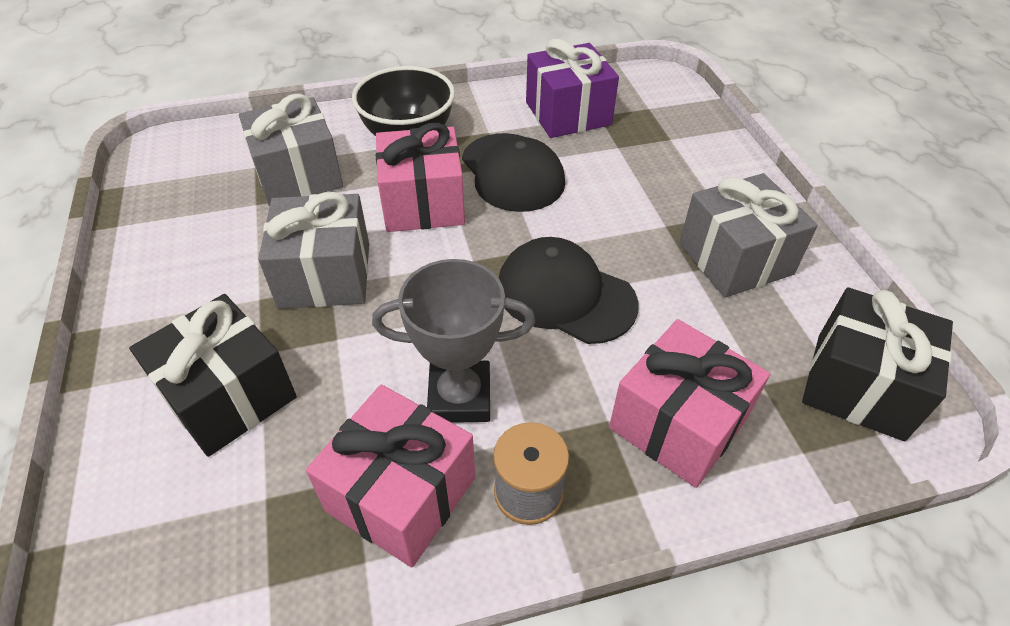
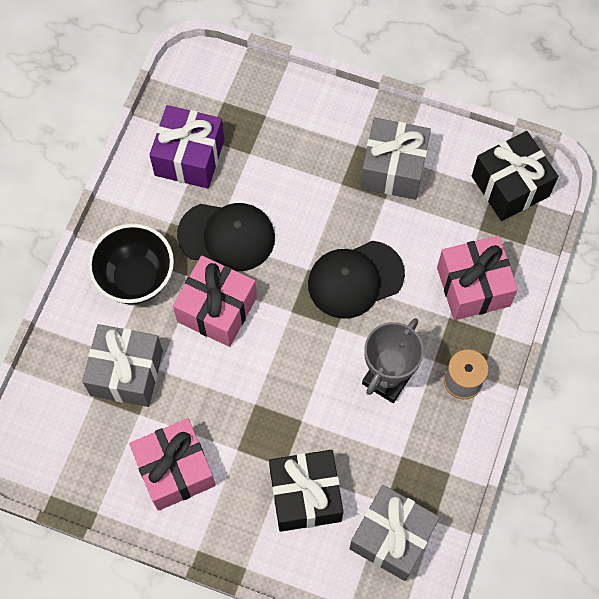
camera: 55 degrees left, 20 degrees up
grey gift [258,192,369,309] -> grey gift moved to [349,485,440,581]
pink gift [306,384,475,568] -> pink gift moved to [129,418,216,511]

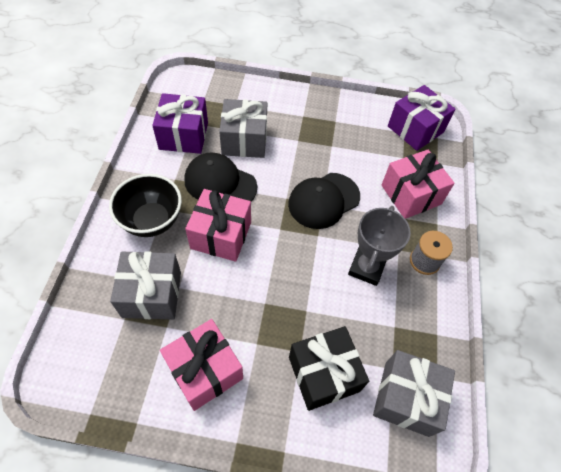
camera: 15 degrees left, 10 degrees down
black cap [177,203,275,271] -> black cap turned 150 degrees counterclockwise [184,152,257,202]
grey gift [360,118,431,200] -> grey gift moved to [219,99,267,158]
black gift [472,131,558,221] -> purple gift [388,85,456,151]

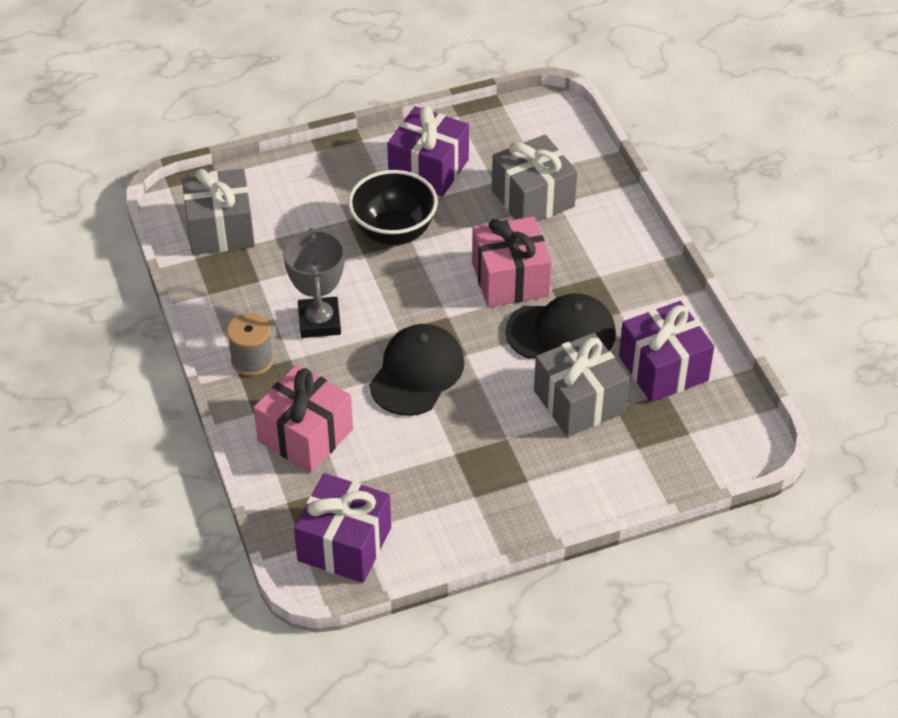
camera: 155 degrees right, 10 degrees down
black bowl [109,174,182,237] -> black bowl moved to [348,170,438,245]
pink gift [160,319,243,411] -> purple gift [387,106,469,197]
black gift [289,326,369,411] -> none

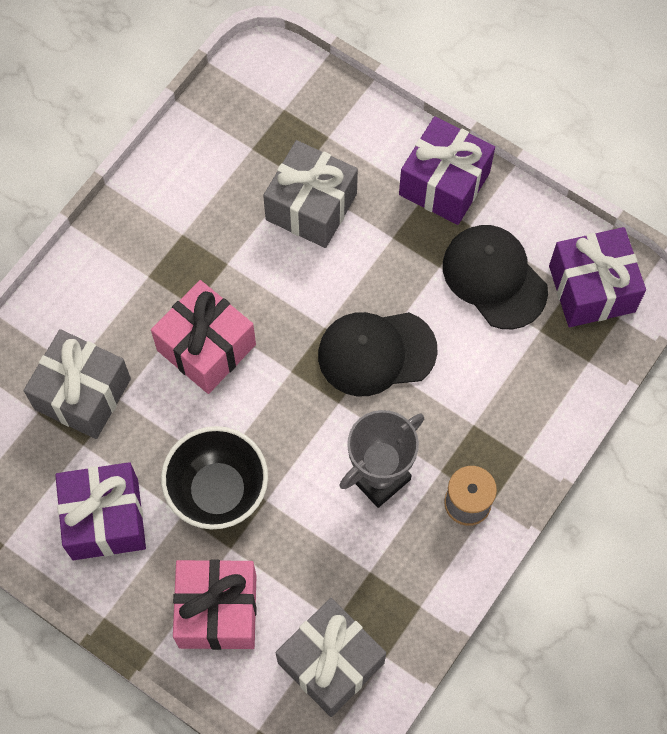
camera: 125 degrees left, 20 degrees up
pink gift [253,364,353,473] -> pink gift moved to [173,559,257,650]
black cap [505,293,616,359] -> black cap moved to [443,225,548,329]
purple gift [619,301,714,402] -> purple gift moved to [399,116,495,225]

